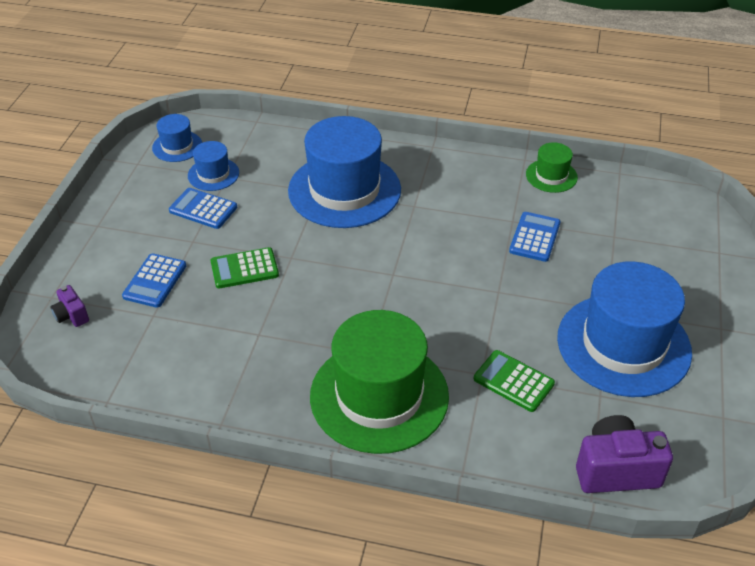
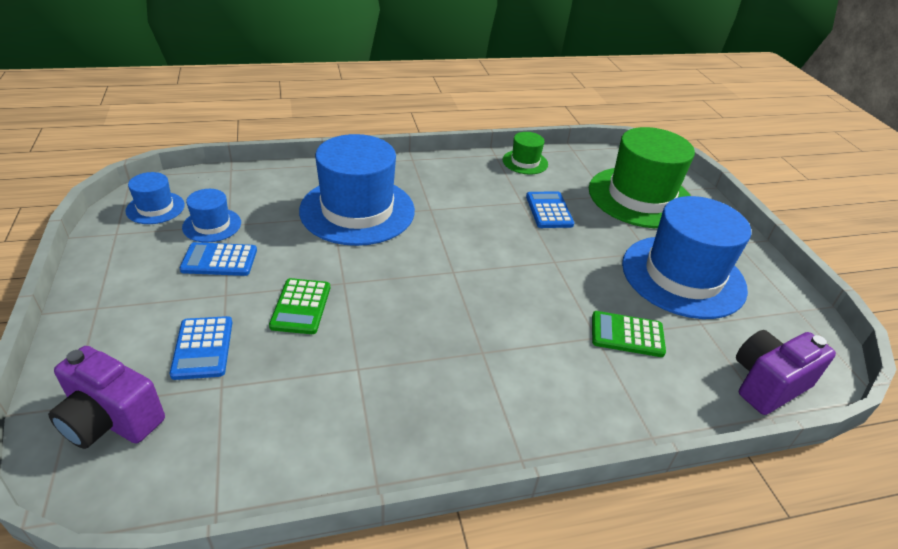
camera: 30 degrees left, 5 degrees down
purple camera [50,285,89,327] -> purple camera [48,346,165,449], size x1.93
green calculator [211,247,279,288] -> green calculator turned 45 degrees counterclockwise [269,278,330,334]
green hat [310,310,449,454] -> green hat moved to [589,127,695,228]

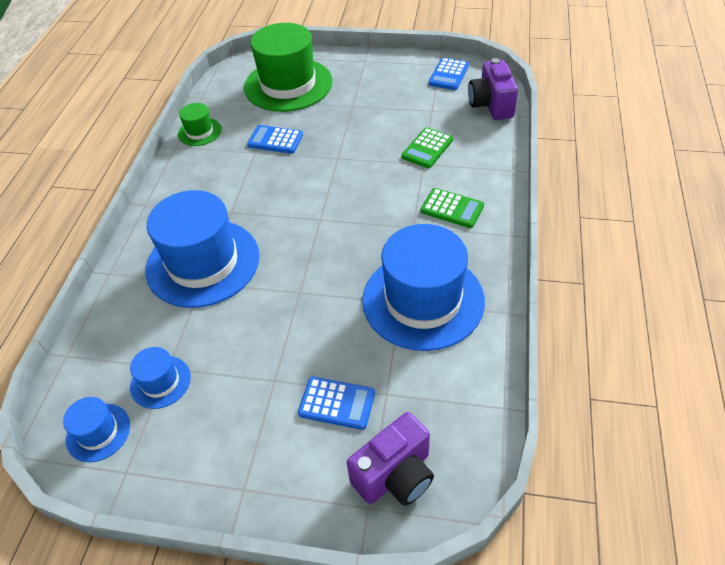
camera: 60 degrees left, 10 degrees up
blue calculator [180,242,257,276] -> blue calculator moved to [428,58,469,90]
green calculator [269,278,330,334] -> green calculator moved to [420,188,484,228]
blue hat [622,196,751,319] -> blue hat moved to [362,224,485,351]

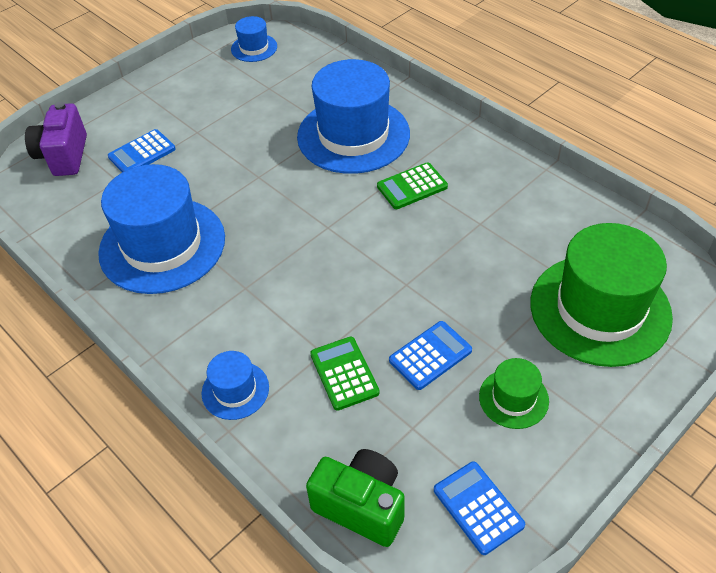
camera: 125 degrees right, 0 degrees up
blue hat [130,347,191,409] -> blue hat moved to [201,351,269,420]
green hat [178,103,222,146] -> green hat moved to [479,358,549,429]
blue calculator [247,125,303,154] -> blue calculator moved to [389,321,472,390]
green calculator [420,188,484,228] -> green calculator moved to [377,162,448,209]
purple camera [468,58,518,120] -> green camera [306,449,405,547]

